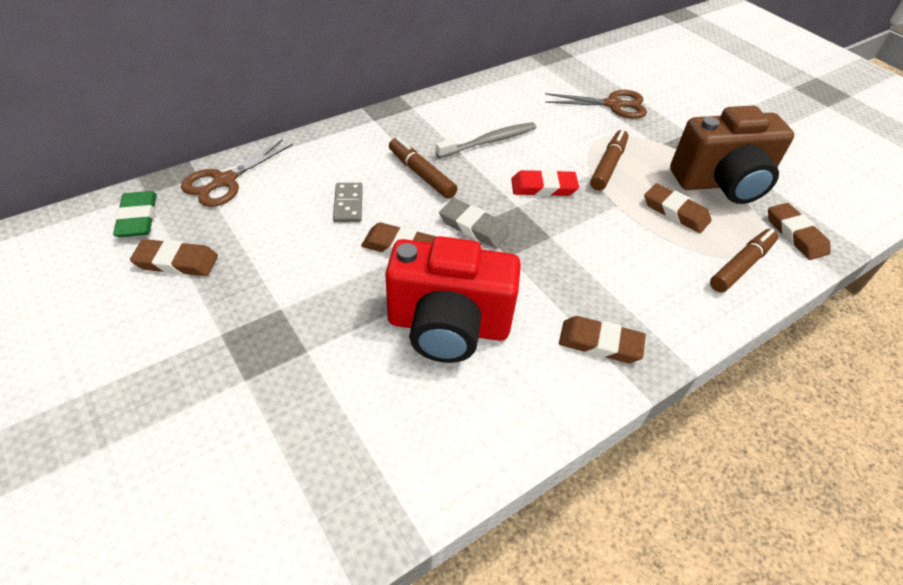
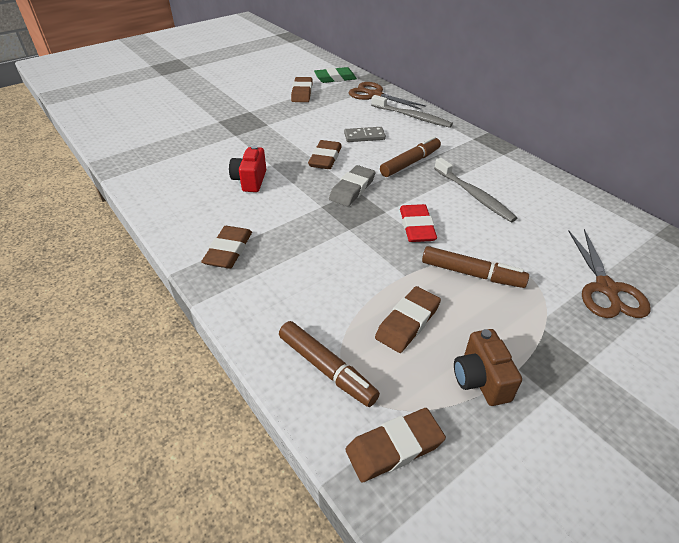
camera: 90 degrees right, 5 degrees down
red camera [385,236,521,363] -> red camera [229,145,266,192], size x0.49
brown camera [670,105,794,204] -> brown camera [454,329,522,406], size x0.49
none -> grey toothbrush [371,95,453,128]

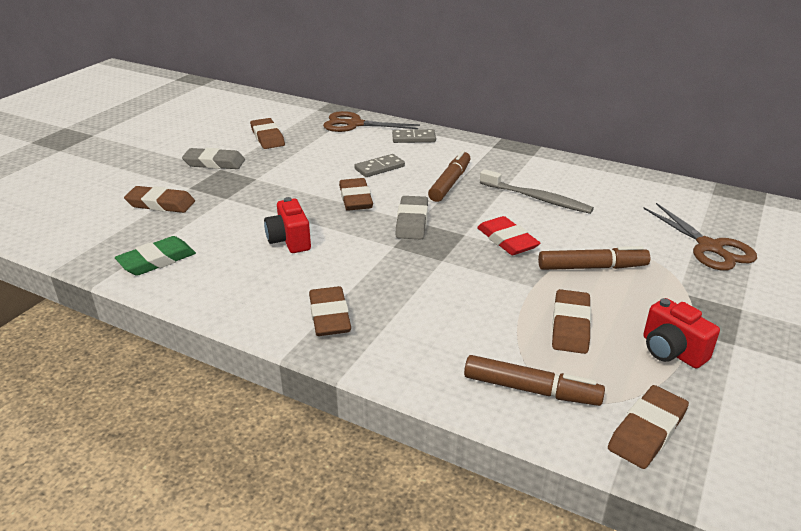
camera: 25 degrees left, 10 degrees down
green eraser [314,67,357,83] -> green eraser moved to [115,236,196,276]
grey toothbrush [371,95,453,128] -> grey domino [392,129,436,143]
brown camera [454,329,522,406] -> red camera [643,298,720,368]
none -> brown eraser [124,186,195,213]
none -> grey eraser [182,148,245,169]

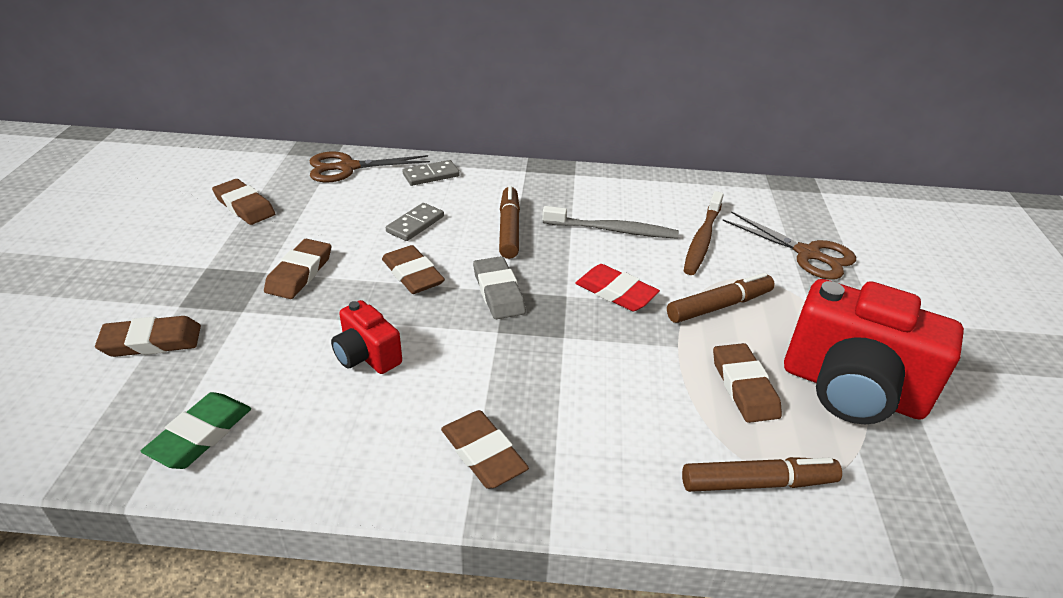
camera: 25 degrees left, 5 degrees up
grey eraser [182,148,245,169] -> none
brown eraser [608,385,689,469] -> brown eraser moved to [264,239,331,299]
red camera [643,298,720,368] -> red camera [784,279,964,424], size x2.03
none -> brown toothbrush [684,191,724,275]

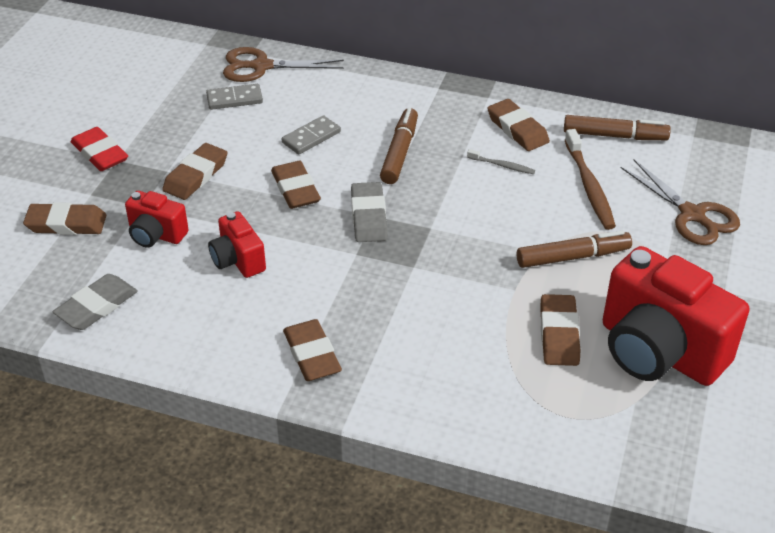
camera: 15 degrees right, 5 degrees up
green eraser [141,392,251,469] -> grey eraser [52,274,138,330]
brown eraser [212,179,275,225] -> brown eraser moved to [487,99,550,151]
grey domino [403,160,460,186] -> grey domino moved to [206,84,263,110]
grey toothbrush [542,206,679,239] -> grey toothbrush [467,149,535,174], size x0.51
red eraser [575,264,660,311] -> red eraser moved to [71,127,128,171]
brown marker [682,457,842,492] -> brown marker moved to [564,115,671,140]
brown toothbrush [684,191,724,275] -> brown toothbrush turned 45 degrees counterclockwise [565,129,616,230]
none -> red camera [125,191,189,248]

